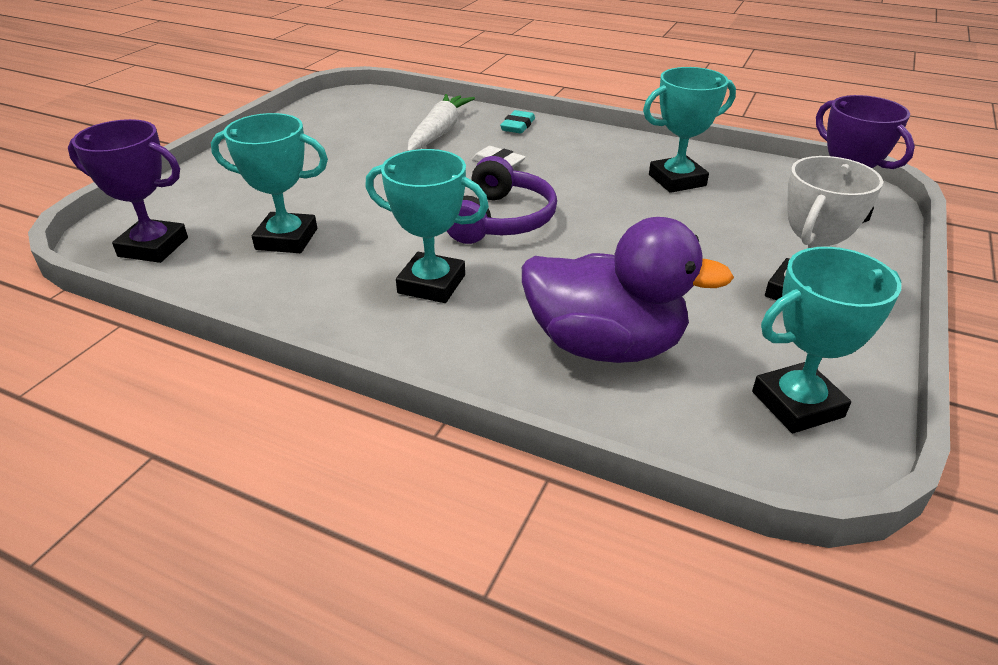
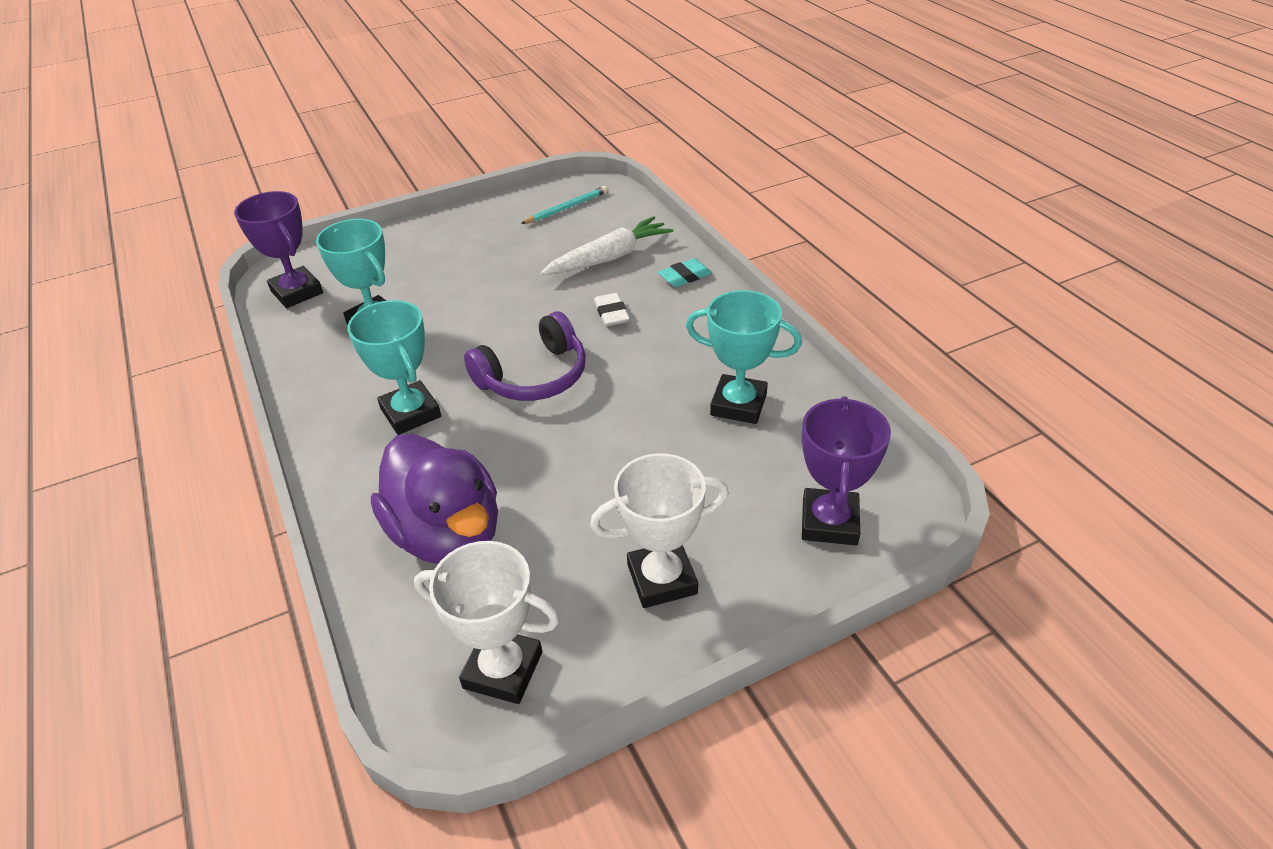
camera: 40 degrees right, 5 degrees up
turquoise trophy [752,247,901,433] -> white trophy [414,541,559,704]
none -> turquoise pencil [521,186,608,224]

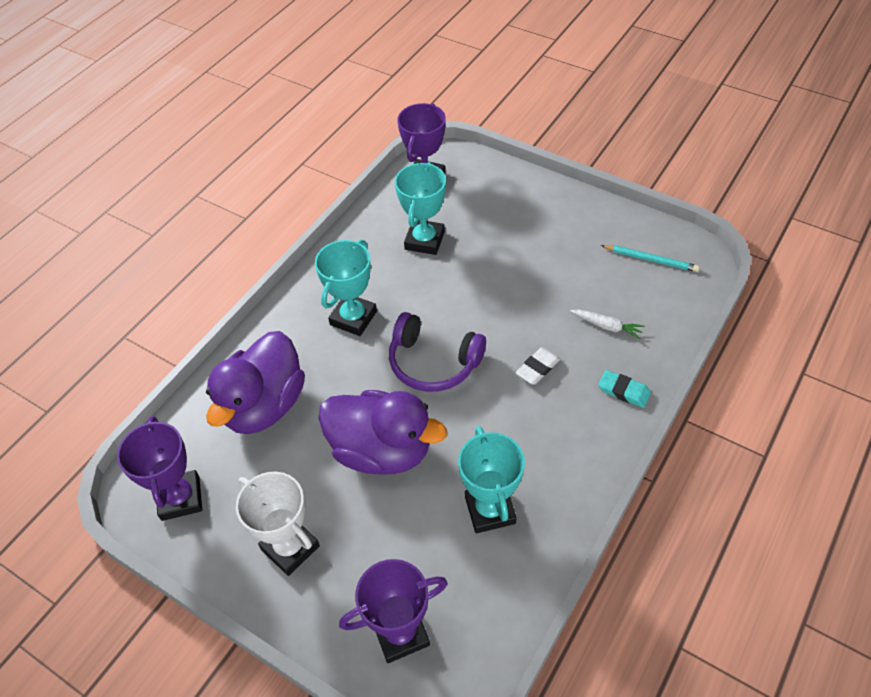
camera: 60 degrees right, 10 degrees up
white trophy [414,541,559,704] -> purple trophy [117,416,202,521]
white carrot [540,216,673,275] -> white carrot [570,309,645,339], size x0.55
none -> purple duck [318,390,447,475]

